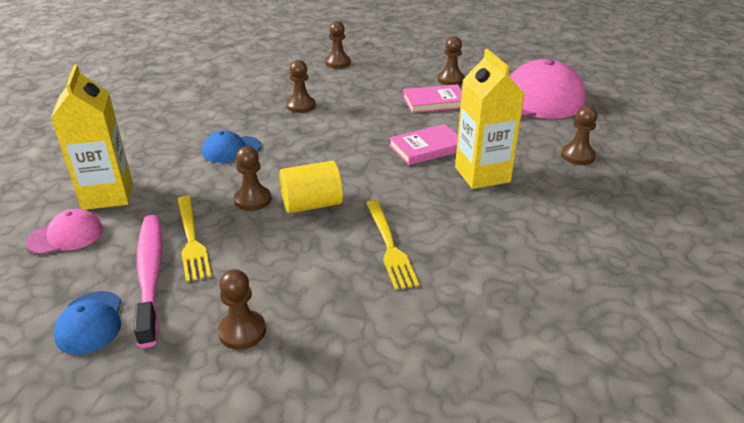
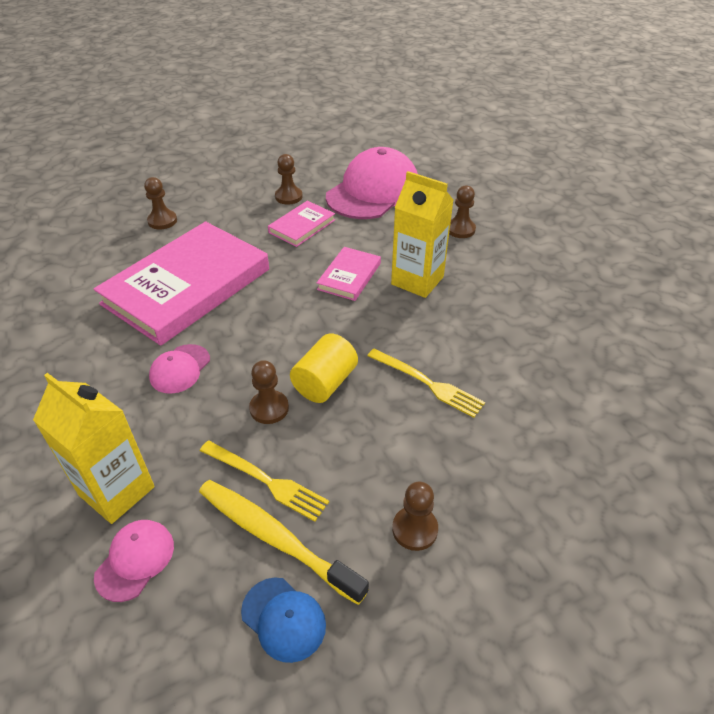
camera: 40 degrees left, 10 degrees up
pink toothbrush [134,215,162,348] -> yellow toothbrush [199,480,369,605]
blue cap [202,130,261,163] -> pink cap [149,344,210,394]
brown pawn [286,60,316,113] -> pink book [94,221,269,346]

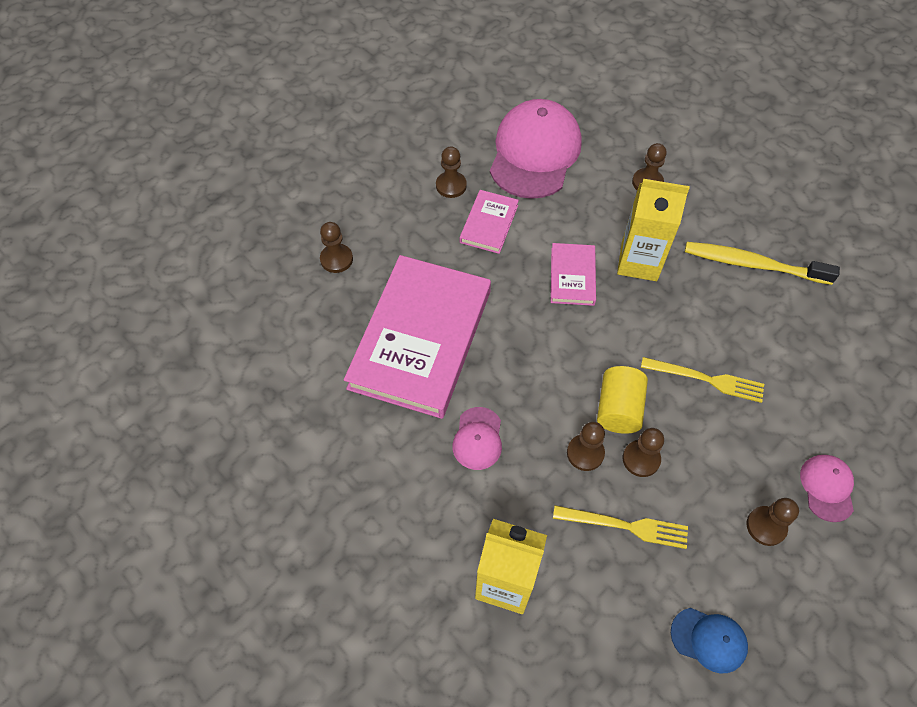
camera: 20 degrees left, 15 degrees up
pink cap [94,520,174,602] -> pink cap moved to [800,455,854,522]
yellow toothbrush [199,480,369,605] -> yellow toothbrush moved to [685,242,840,285]
none -> brown pawn [623,428,664,477]

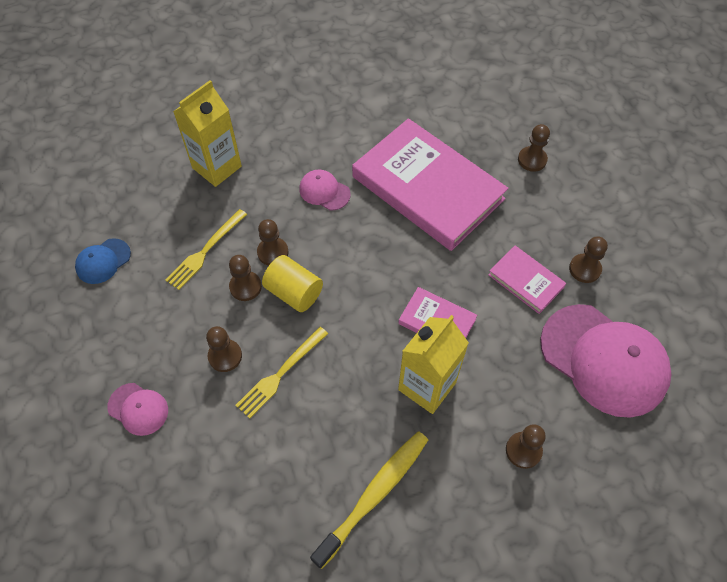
camera: 115 degrees right, 0 degrees up
brown pawn [747,498,799,546] -> brown pawn moved to [206,326,242,372]

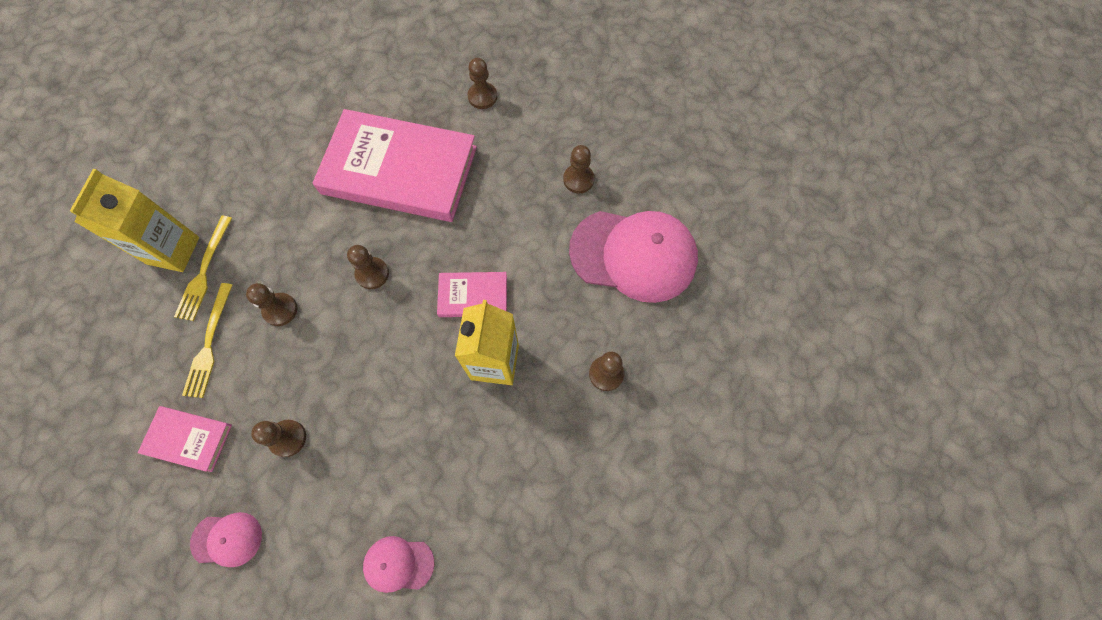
camera: 30 degrees left, 10 degrees up
blue cap [75,238,131,284] -> none
brown pawn [229,255,262,301] -> brown pawn moved to [347,245,389,289]
yellow fork [235,327,328,418] -> yellow fork moved to [174,216,232,321]
yellow cylinder [262,255,323,312] -> none
pink cap [299,170,351,211] -> pink cap moved to [363,536,434,593]
yellow toothbrush [310,431,428,569] -> none
pink book [488,246,566,314] -> pink book moved to [138,406,232,472]

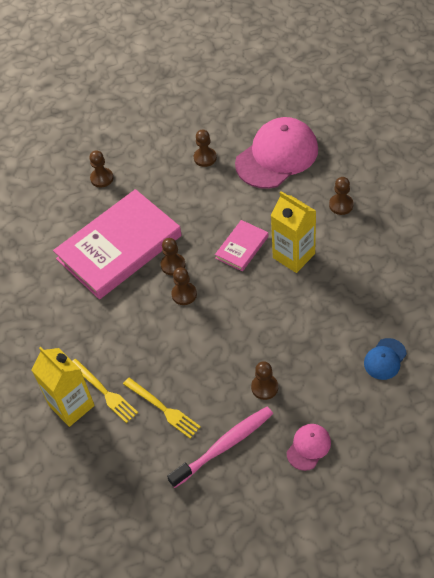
camera: 50 degrees left, 15 degrees down
pink book [138,406,232,472] -> pink toothbrush [167,407,273,488]
brown pawn [246,283,297,326] -> brown pawn moved to [161,238,186,276]
pink cap [363,536,434,593] -> blue cap [364,338,407,380]

